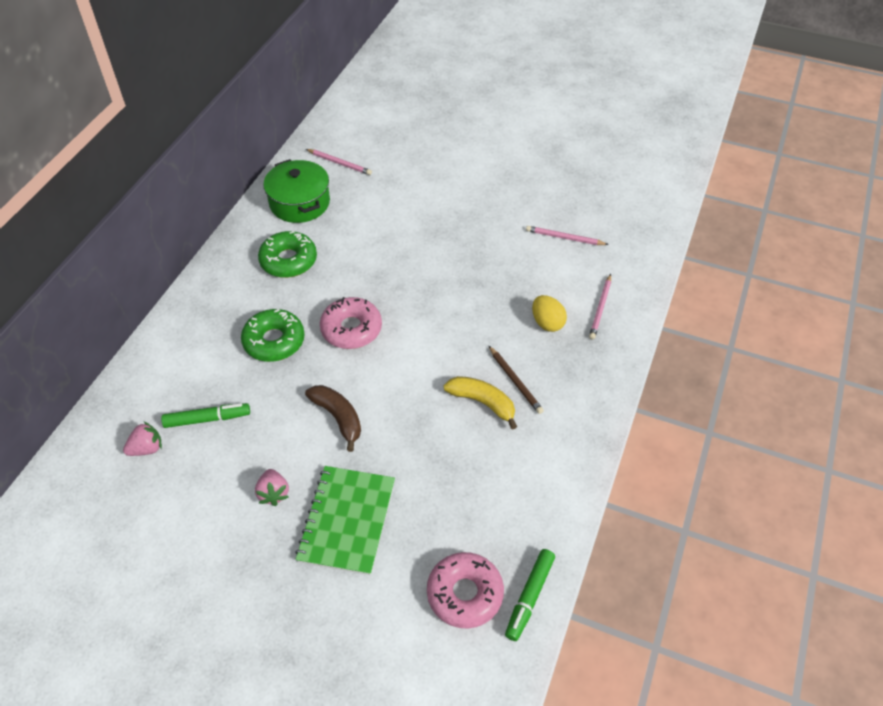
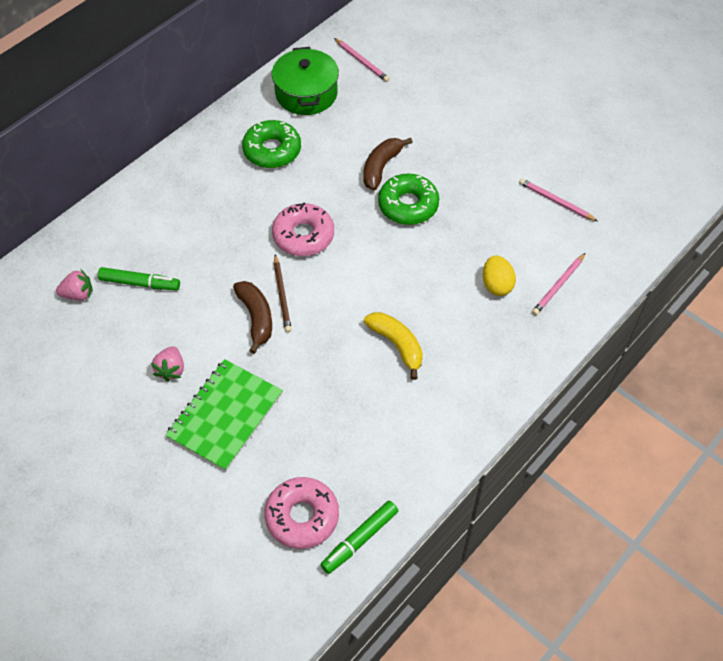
camera: 20 degrees right, 5 degrees up
green donut [241,309,305,362] -> green donut moved to [378,173,439,225]
brown pencil [489,346,544,414] -> brown pencil moved to [274,255,292,333]
none -> brown banana [363,138,412,190]

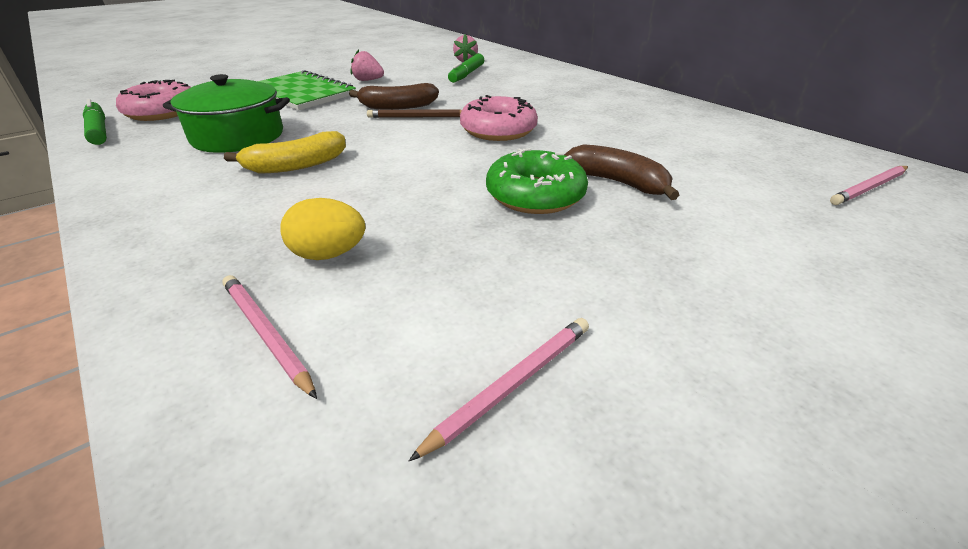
camera: 100 degrees right, 20 degrees down
green donut [242,120,301,168] -> none
green pot [272,47,339,115] -> green pot moved to [163,74,290,153]

